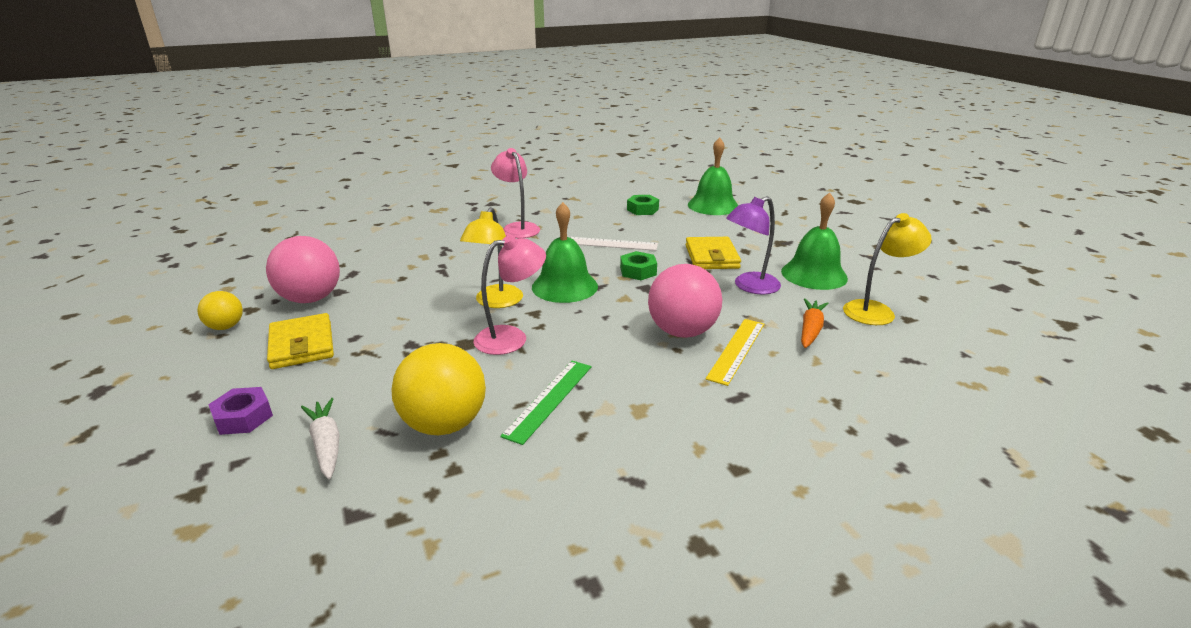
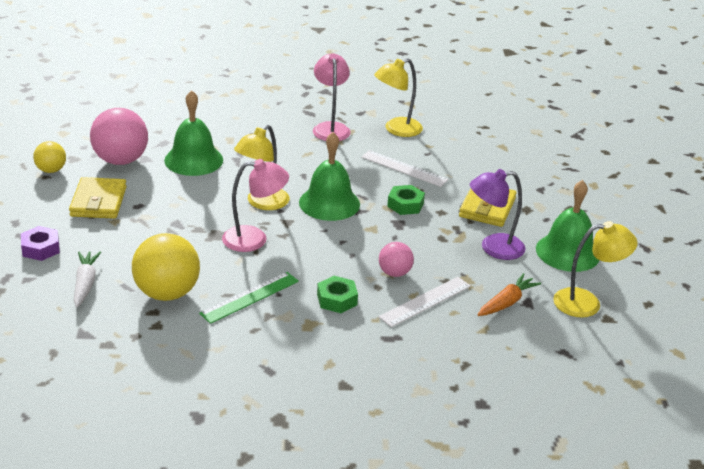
camera: 20 degrees right, 5 degrees up
green nut [627,195,659,215] -> green nut moved to [317,276,358,313]
pink ball [648,264,722,338] -> pink ball [379,242,414,277], size x0.55
green bell [688,137,738,215] -> green bell moved to [164,90,223,176]
yellow ruler [706,319,764,386] -> white ruler [379,277,471,327]
none -> yellow lamp [374,58,423,137]

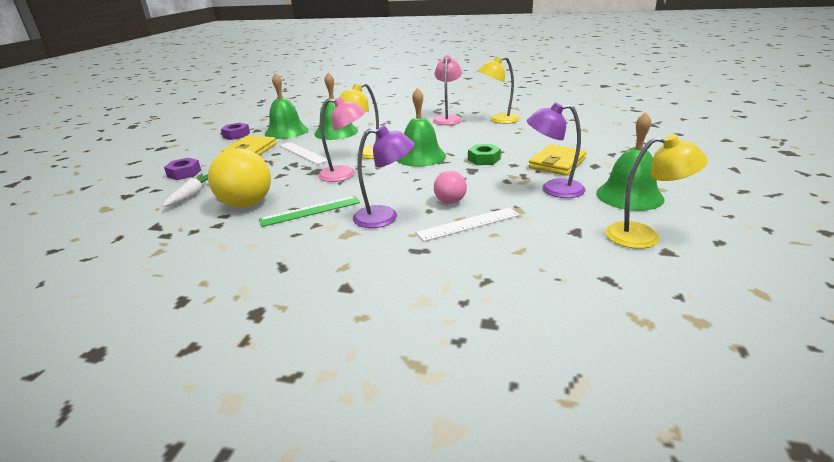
camera: 20 degrees right, 5 degrees down
yellow ball [33,141,66,173] -> purple nut [221,123,250,140]
pink ball [90,108,148,165] -> green bell [265,73,308,139]
green nut [317,276,358,313] -> purple lamp [353,126,415,228]
white ruler [361,150,449,187] -> white ruler moved to [279,142,328,165]
orange carrot [478,273,541,316] -> none

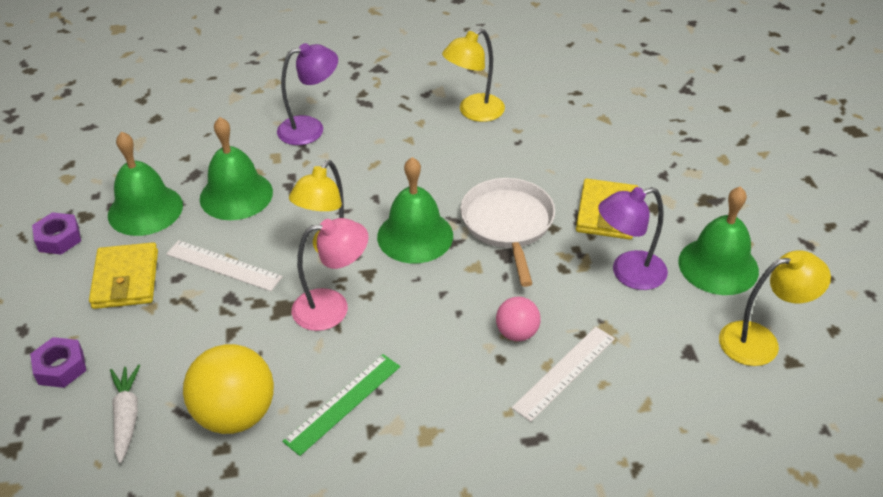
camera: 25 degrees left, 15 degrees up
purple lamp [353,126,415,228] -> purple lamp moved to [277,43,338,145]
pink lamp [433,55,462,125] -> none
green nut [468,144,501,165] -> white pan [460,178,555,287]

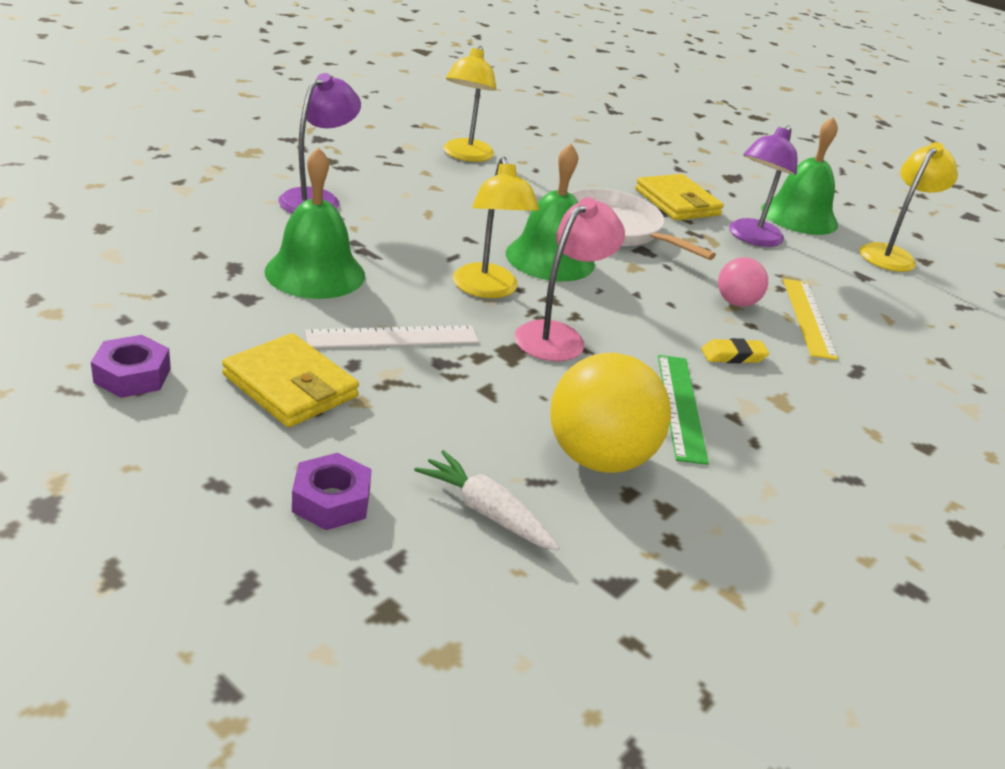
camera: 45 degrees left, 10 degrees down
green bell [108,131,183,236] -> none
white ruler [511,327,615,422] -> yellow ruler [783,279,838,360]
none -> yellow eraser [701,338,770,363]

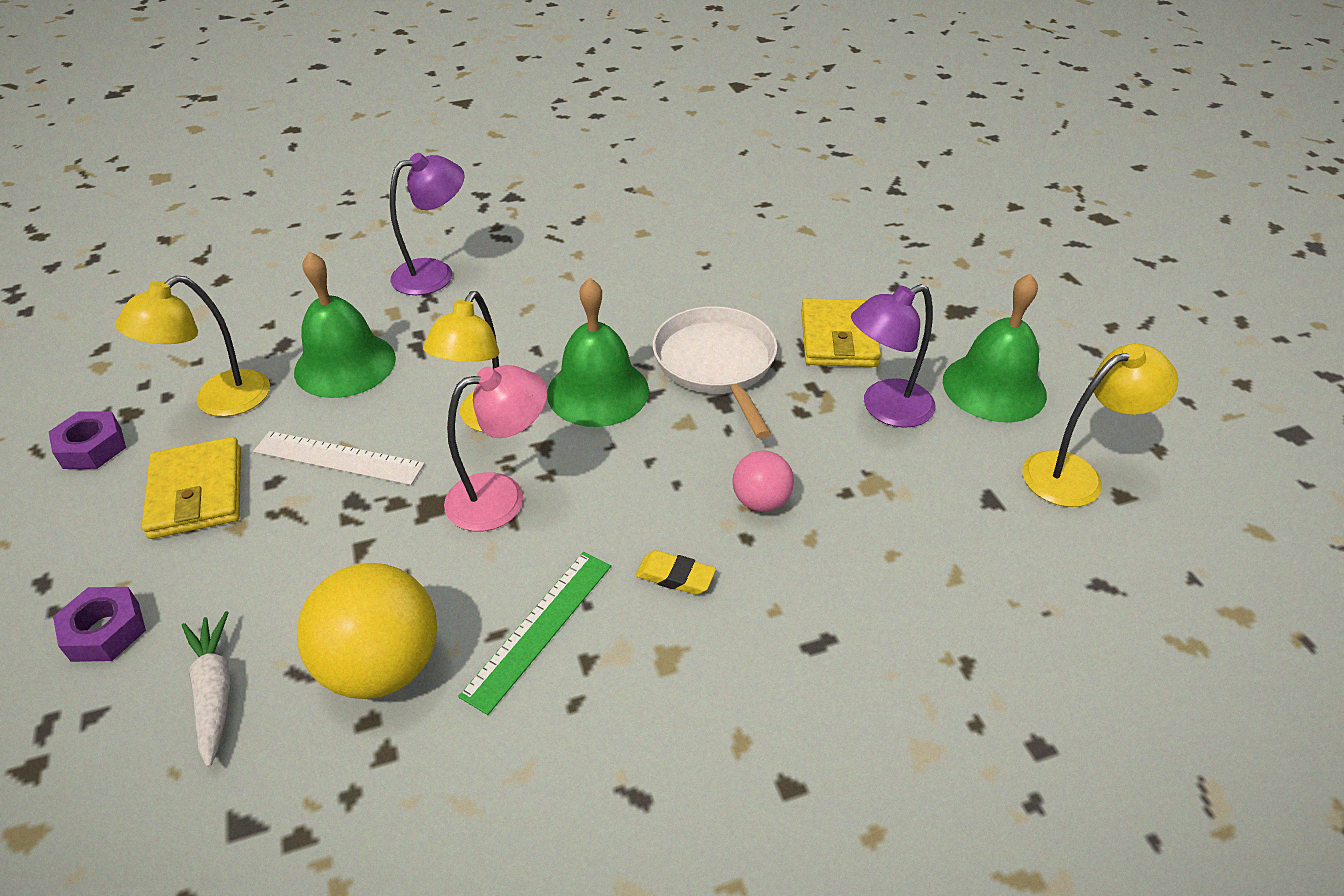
camera: 35 degrees right, 10 degrees up
yellow lamp [443,46,496,162] -> yellow lamp moved to [116,275,270,417]
yellow ruler [783,279,838,360] -> none

